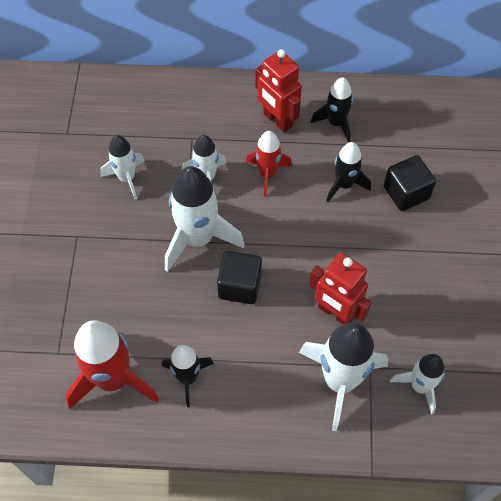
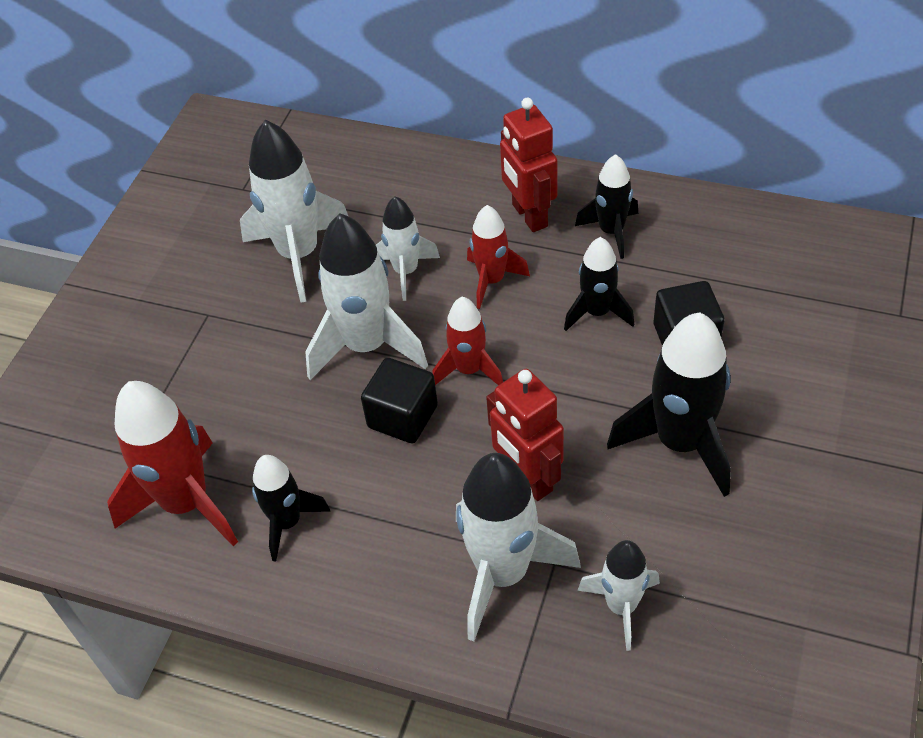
camera: 20 degrees right, 10 degrees down
white rocket [100,135,145,199] -> white rocket [240,120,348,303], size x1.70
none -> red rocket [432,297,503,385]
none -> black rocket [607,312,731,497]

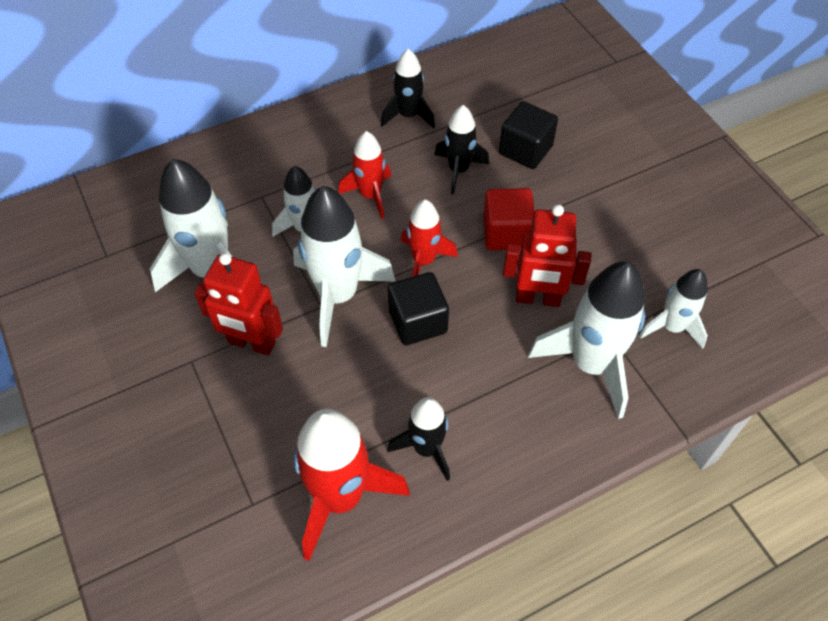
camera: 50 degrees left, 5 degrees up
red robot [500,98,557,232] -> red robot moved to [194,253,283,356]
black rocket [607,312,731,497] -> none
none -> red cube [483,188,535,250]

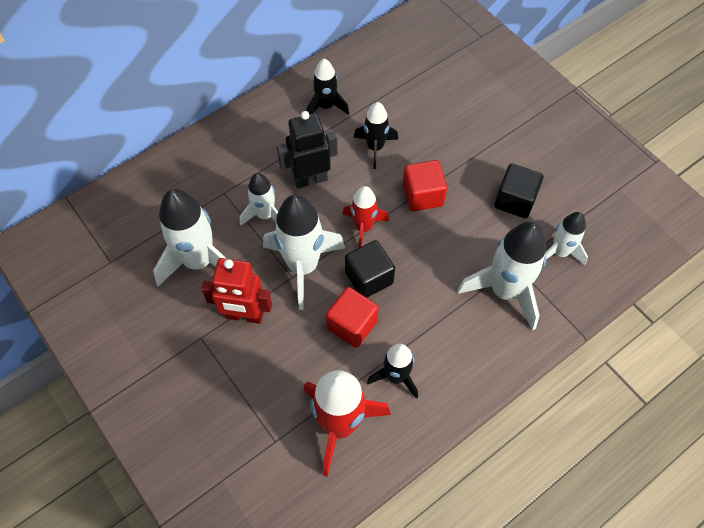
camera: 10 degrees left, 5 degrees up
red rocket [338,131,391,219] -> black robot [277,111,338,189]
black cube [499,101,558,169] -> black cube moved to [494,164,543,218]
red robot [503,204,591,307] -> none
none -> red cube [326,287,379,348]

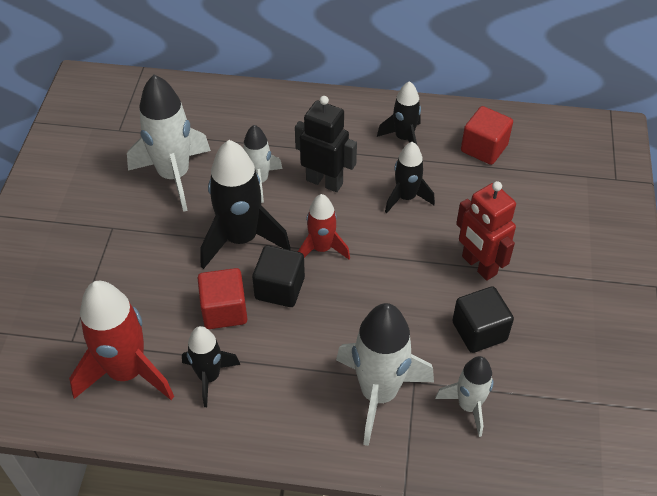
camera: 45 degrees right, 10 degrees down
red robot [201,258,272,324] -> red robot moved to [456,181,516,281]
white rocket [263,195,345,310] -> black rocket [200,140,291,269]
red cube [403,160,447,211] -> red cube moved to [461,106,513,165]

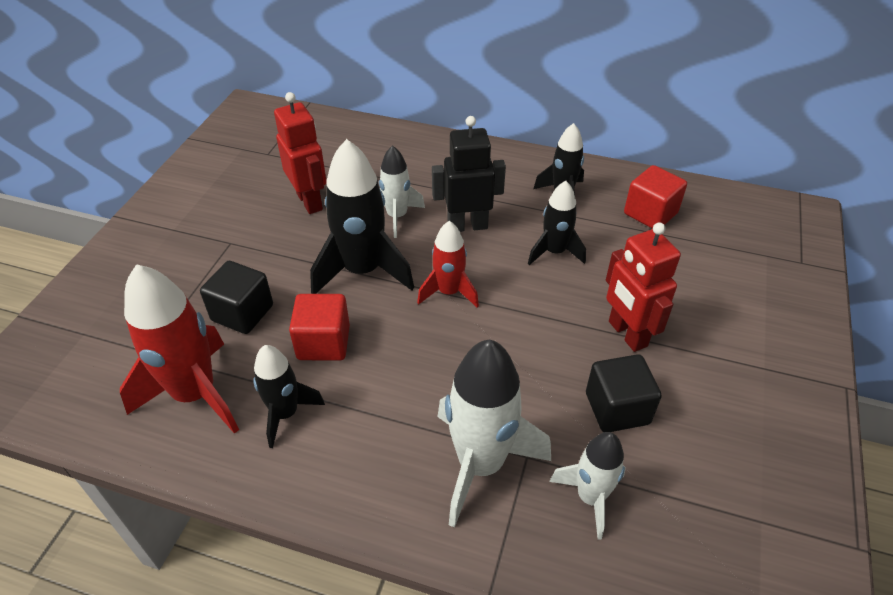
camera: 10 degrees right, 5 degrees down
white rocket [127,75,211,212] -> red robot [274,92,326,214]
black cube [252,245,305,307] -> black cube moved to [200,261,273,334]
black robot [295,96,357,192] -> black robot turned 45 degrees counterclockwise [432,116,506,232]

